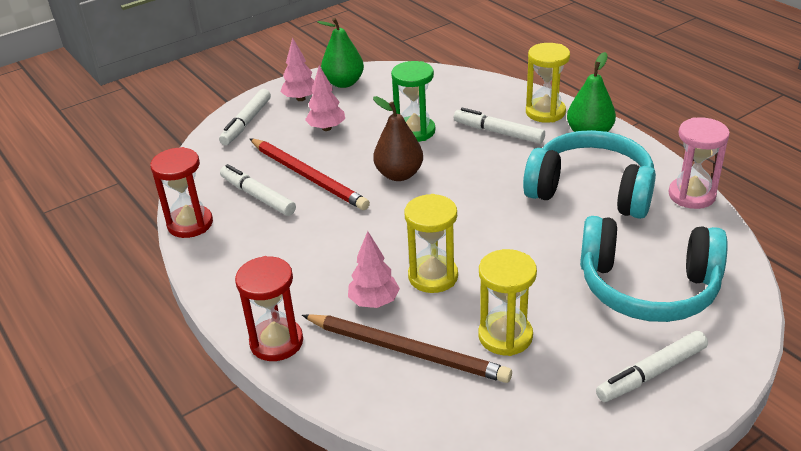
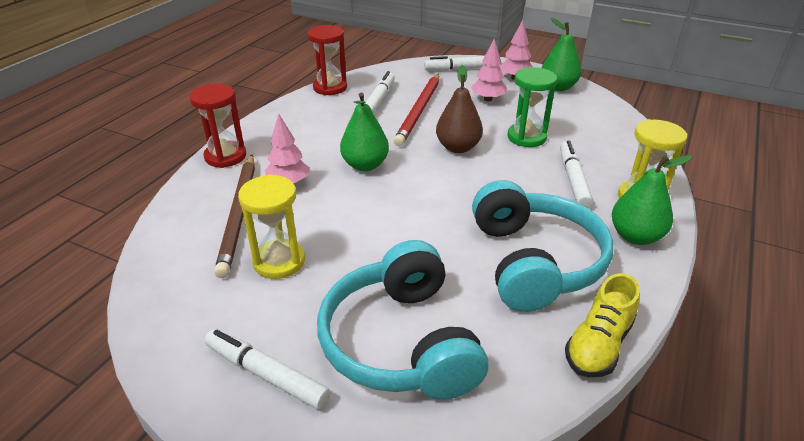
camera: 60 degrees right, 0 degrees up
yellow hourglass [404,194,458,293] -> none
pink hourglass [669,117,730,209] -> yellow shoe [565,273,640,377]
none -> green pear [340,92,389,171]

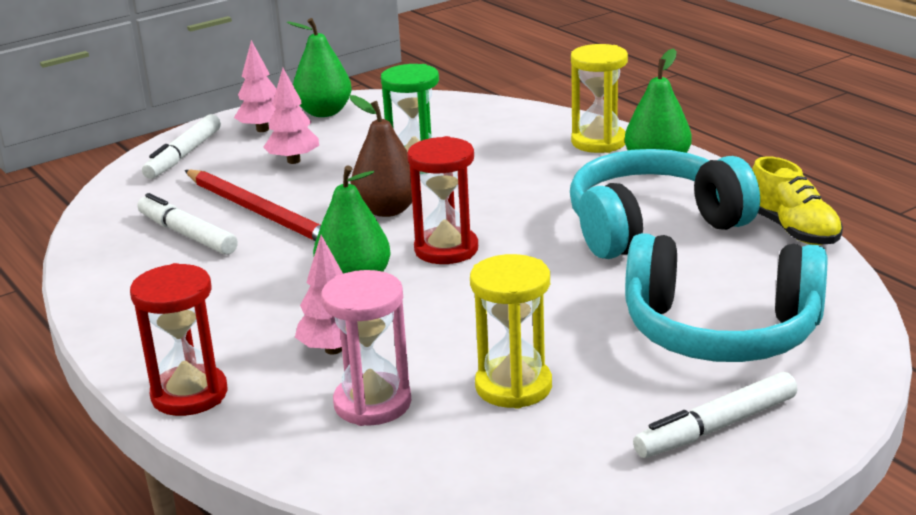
camera: 60 degrees left, 10 degrees down
brown pencil [214,155,255,278] -> pink hourglass [321,270,411,426]
red hourglass [308,25,347,95] -> red hourglass moved to [407,136,478,264]
turquoise headphones [472,180,613,312] -> turquoise headphones turned 45 degrees counterclockwise [570,149,760,259]
white marker [560,141,593,208] -> none

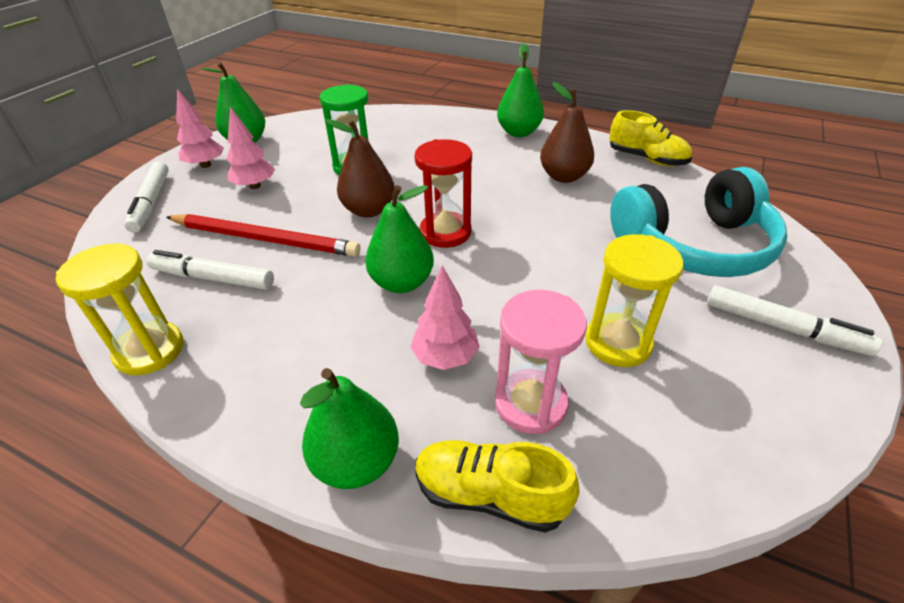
camera: 30 degrees left, 15 degrees up
red hourglass [130,263,228,416] -> green pear [300,368,399,489]
turquoise headphones [570,149,760,259] -> brown pear [540,82,594,183]
yellow hourglass [571,44,628,153] -> yellow hourglass moved to [56,243,184,376]
white marker [633,372,798,458] -> white marker turned 90 degrees counterclockwise [707,285,882,356]
none -> yellow shoe [415,440,580,533]

